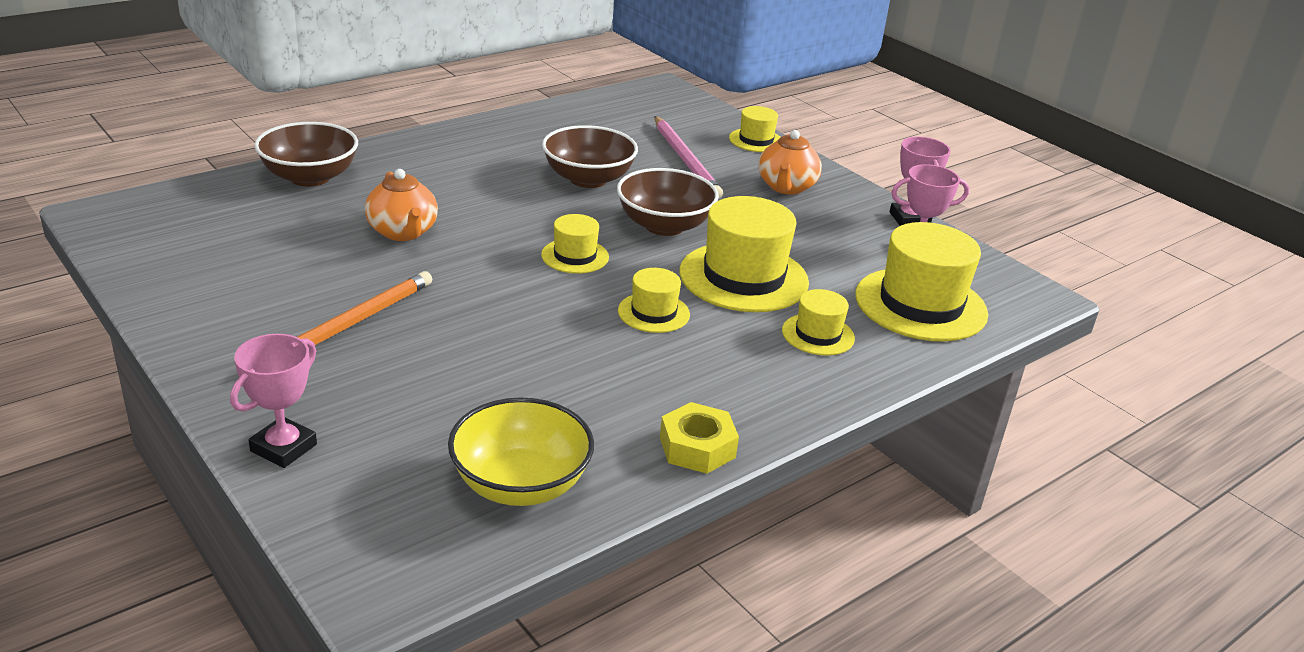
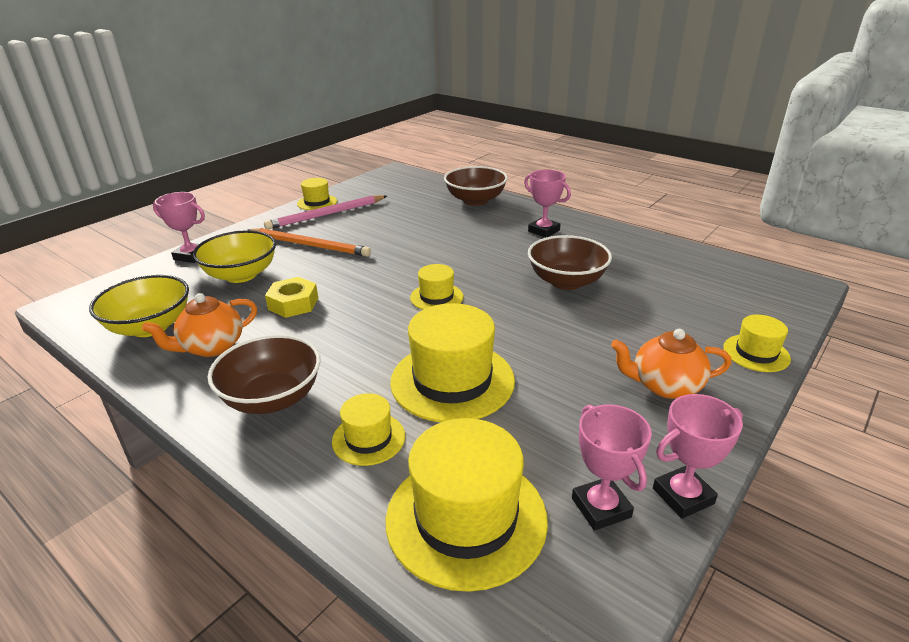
camera: 80 degrees right, 0 degrees up
orange teapot [365,169,438,241] -> orange teapot moved to [142,293,257,357]
brown bowl [617,168,719,236] -> brown bowl moved to [207,335,321,414]
yellow hat [618,268,690,333] -> yellow hat moved to [297,178,337,210]
pink pencil [655,116,723,198] -> pink pencil moved to [264,195,387,230]
yellow nut [660,402,739,474] -> yellow nut moved to [265,277,318,318]
none -> yellow bowl [193,230,276,283]
none -> pink trophy [524,170,571,238]

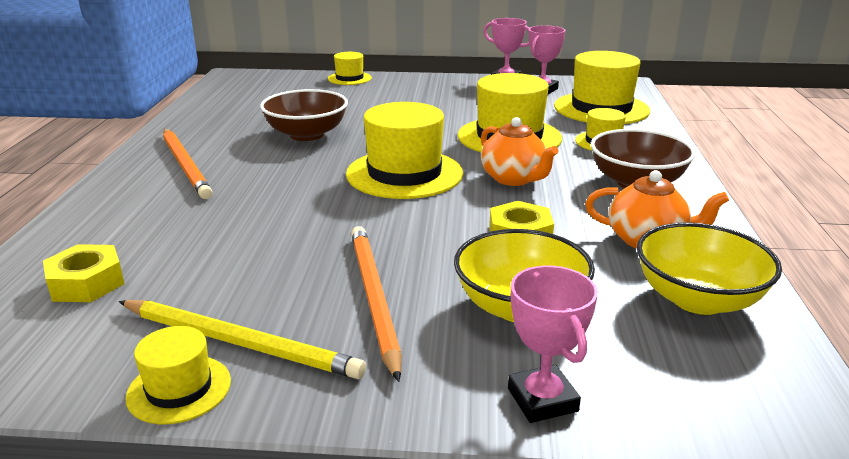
camera: 125 degrees left, 5 degrees down
pink pencil [264,195,387,230] -> yellow pencil [119,300,366,379]
yellow hat [410,264,463,310] -> yellow hat [346,102,463,199], size x1.90
brown bowl [444,166,508,206] -> none
pink trophy [524,170,571,238] -> orange pencil [163,129,213,199]
orange teapot [611,329,732,399] -> orange teapot moved to [481,117,559,186]
none -> yellow nut [43,244,124,302]

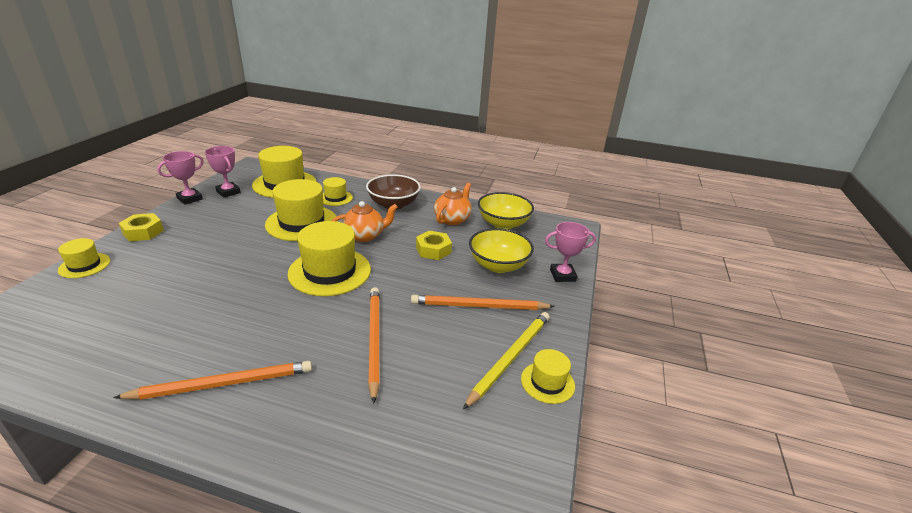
camera: 80 degrees left, 5 degrees up
yellow nut [43,244,124,302] -> yellow nut moved to [119,213,164,241]
brown bowl [260,89,348,141] -> none
none -> orange pencil [368,287,380,404]

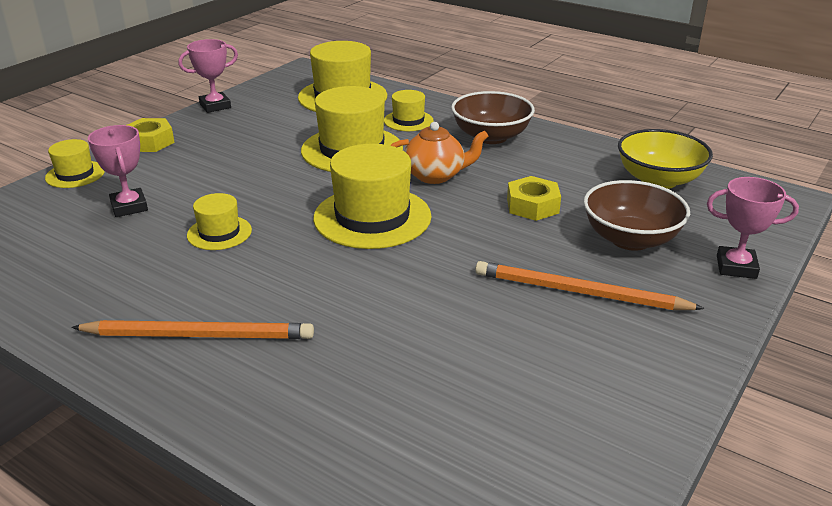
camera: 20 degrees right, 0 degrees up
pink trophy [205,146,241,198] -> pink trophy moved to [88,125,148,217]
orange pencil [368,287,380,404] -> none
orange teapot [434,183,472,225] -> none
yellow pencil [463,312,550,409] -> none
yellow bowl [469,228,534,273] -> brown bowl [584,180,690,251]
yellow hat [521,349,575,404] -> yellow hat moved to [187,193,252,250]

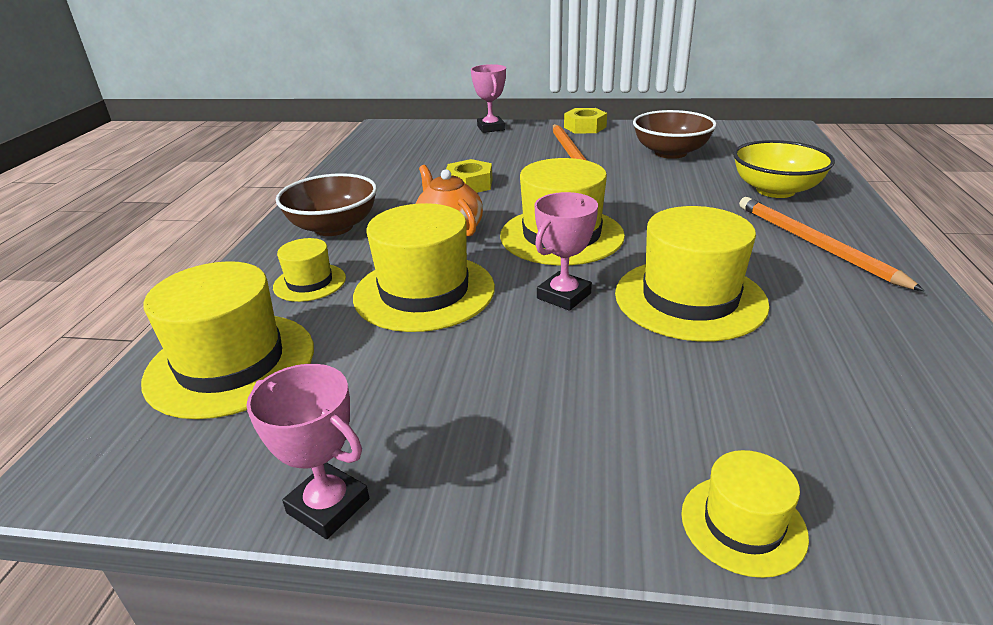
camera: 115 degrees left, 0 degrees up
pink trophy [88,125,148,217] -> pink trophy moved to [534,192,598,311]
yellow nut [127,118,175,152] -> yellow nut moved to [564,108,607,133]
yellow hat [187,193,252,250] -> yellow hat [615,206,770,342], size x1.90
brown bowl [584,180,690,251] -> brown bowl moved to [633,110,717,159]
yellow bowl [618,129,713,189] -> yellow bowl moved to [733,140,835,198]

